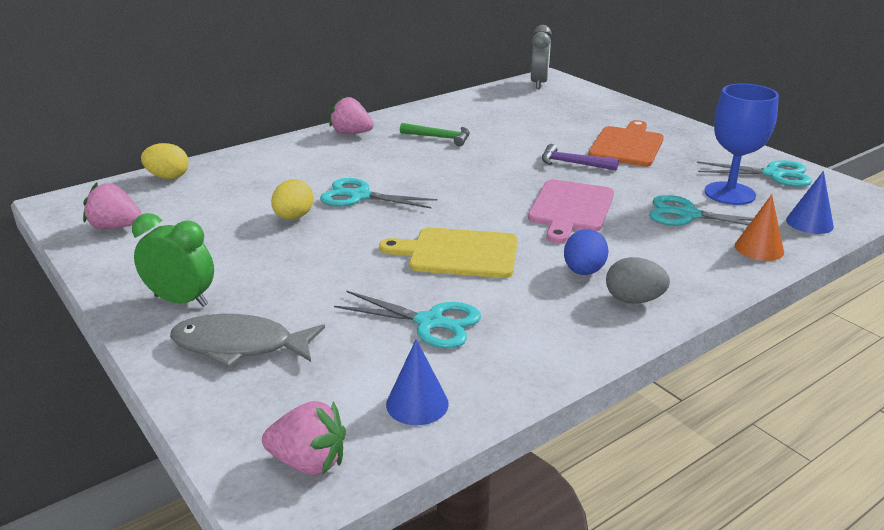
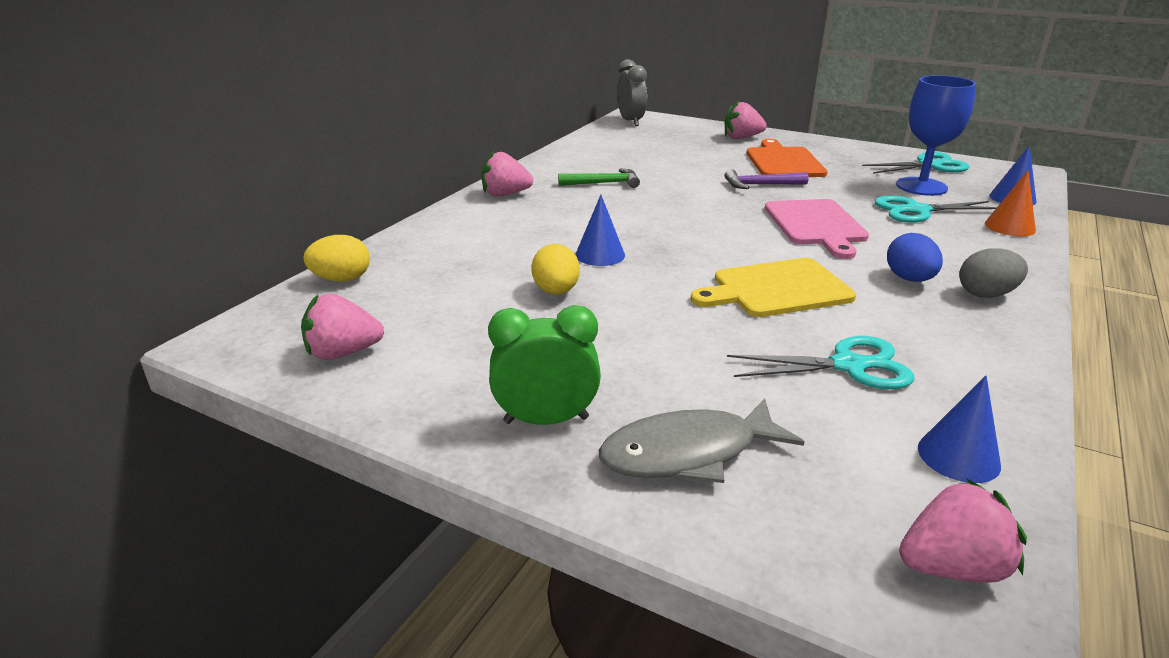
camera: 25 degrees left, 0 degrees up
turquoise scissors [320,178,438,209] -> blue cone [575,195,625,266]
none -> pink strawberry [724,101,767,139]

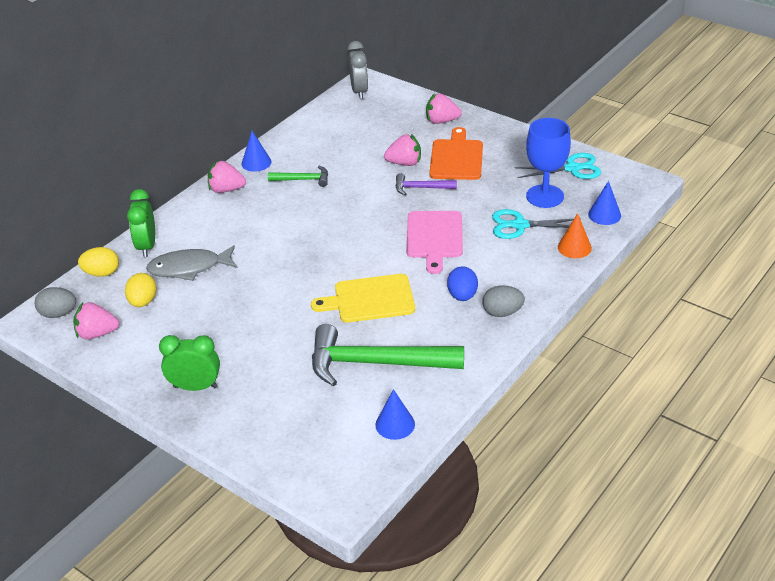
camera: 10 degrees right, 10 degrees up
yellow egg [531,244,580,295] -> yellow egg moved to [125,273,157,307]
blue cone [575,195,625,266] -> blue cone moved to [242,131,272,172]
grey fish [599,398,804,483] -> grey fish moved to [146,245,238,281]
turquoise scissors [727,336,914,389] -> green hammer [312,324,464,387]
pink strawberry [899,479,1027,583] -> pink strawberry moved to [384,134,421,166]
none -> grey egg [35,287,76,318]
none -> green clock [127,189,155,257]

